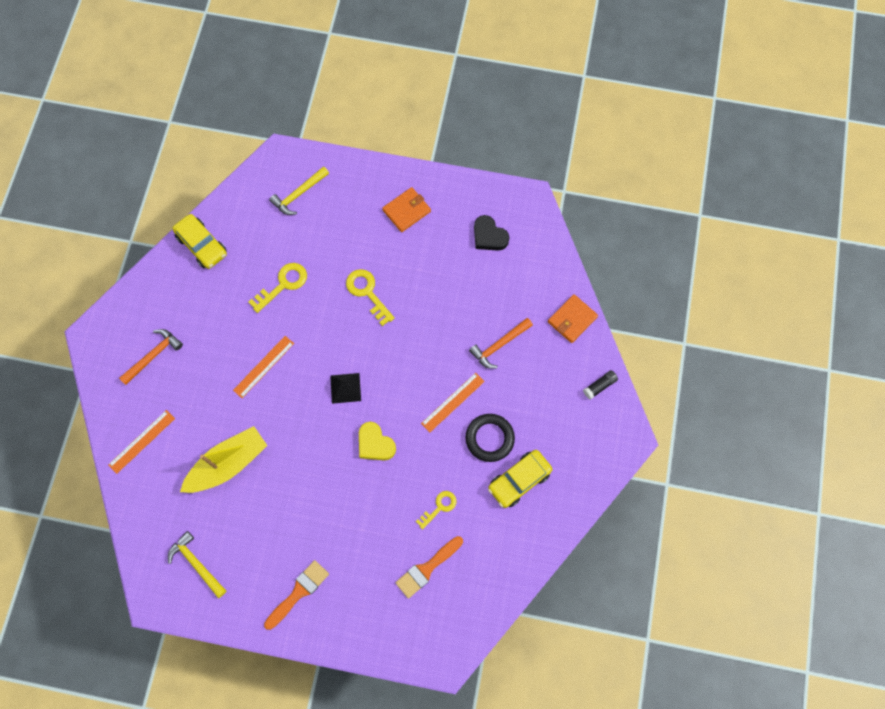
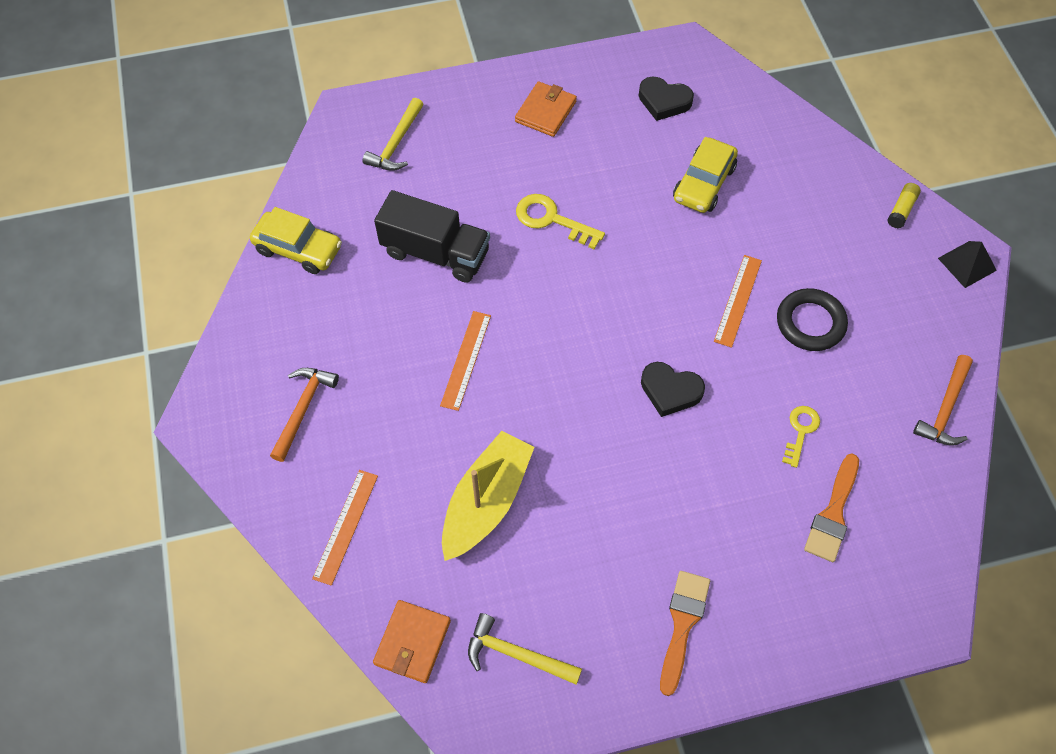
camera: 25 degrees left, 10 degrees down
yellow key [248,263,307,313] -> black truck [374,190,490,283]
black pyramid [330,373,361,404] -> black pyramid moved to [938,241,997,288]
yellow heart [359,422,396,460] -> black heart [641,362,705,417]
orange hammer [469,318,533,369] -> orange hammer moved to [913,355,973,446]
yellow car [488,450,553,508] -> yellow car moved to [673,137,738,213]
orange wallet [548,294,598,343] -> orange wallet moved to [373,600,451,683]
black glue stick [583,370,618,400] -> yellow glue stick [887,183,921,229]

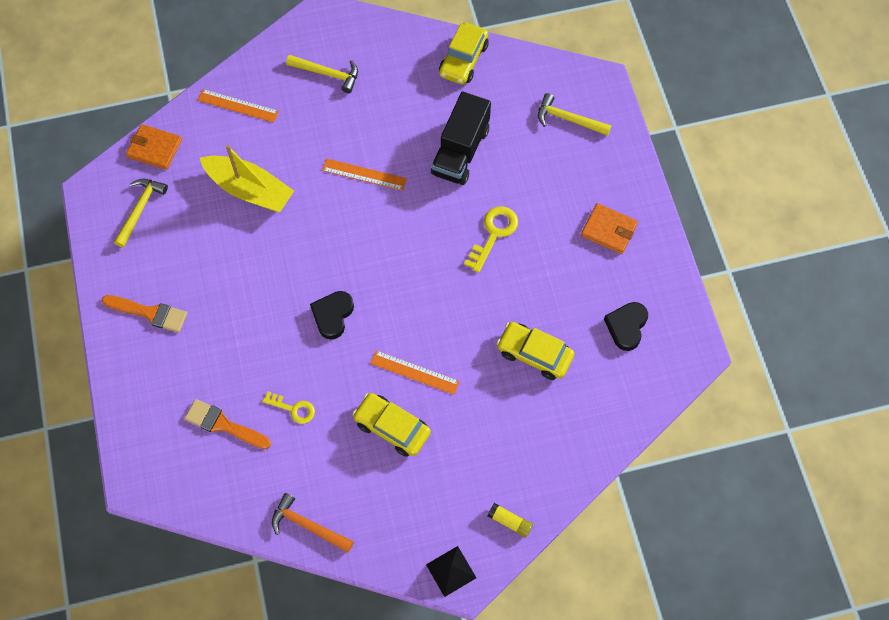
camera: 90 degrees right, 5 degrees up
orange hammer [270,368,339,462] -> yellow hammer [286,55,358,93]
black ring [777,288,848,351] -> yellow car [353,393,431,457]

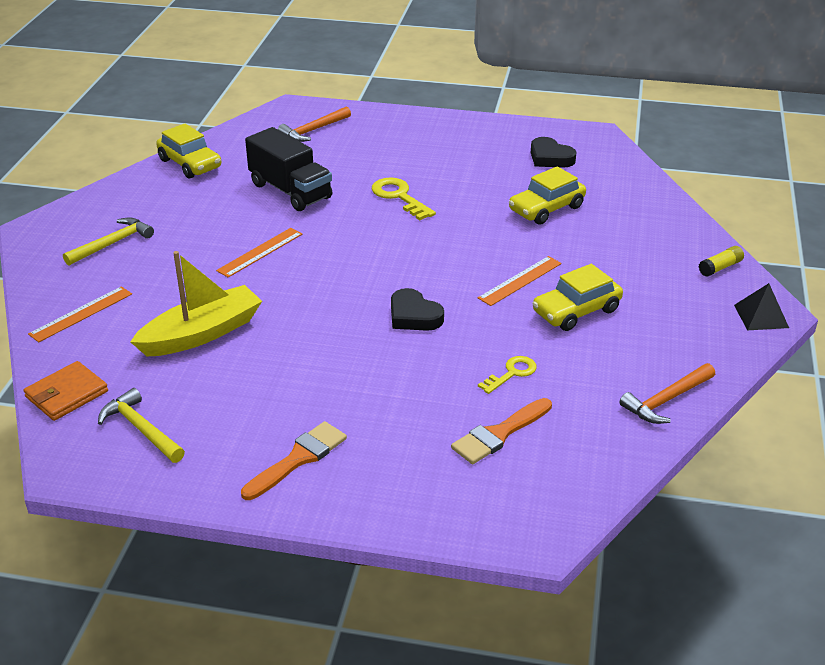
camera: 65 degrees left, 30 degrees down
yellow hammer [538,93,611,136] -> orange hammer [278,106,351,142]
orange wallet [581,203,638,254] -> none

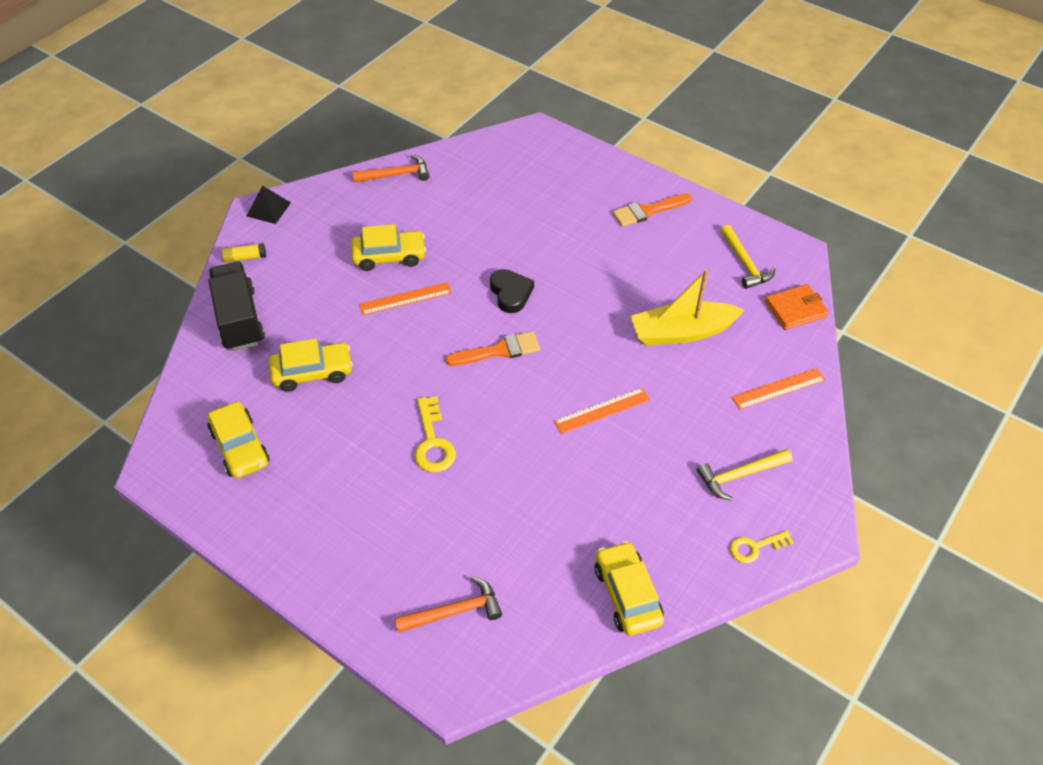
camera: 155 degrees left, 15 degrees up
black truck [245,127,332,211] -> black truck moved to [209,261,265,351]
orange brush [451,398,552,464] -> orange brush moved to [445,331,540,366]
yellow key [478,356,537,394] -> yellow key moved to [730,530,794,563]
black heart [531,137,576,168] -> yellow car [207,401,270,478]

